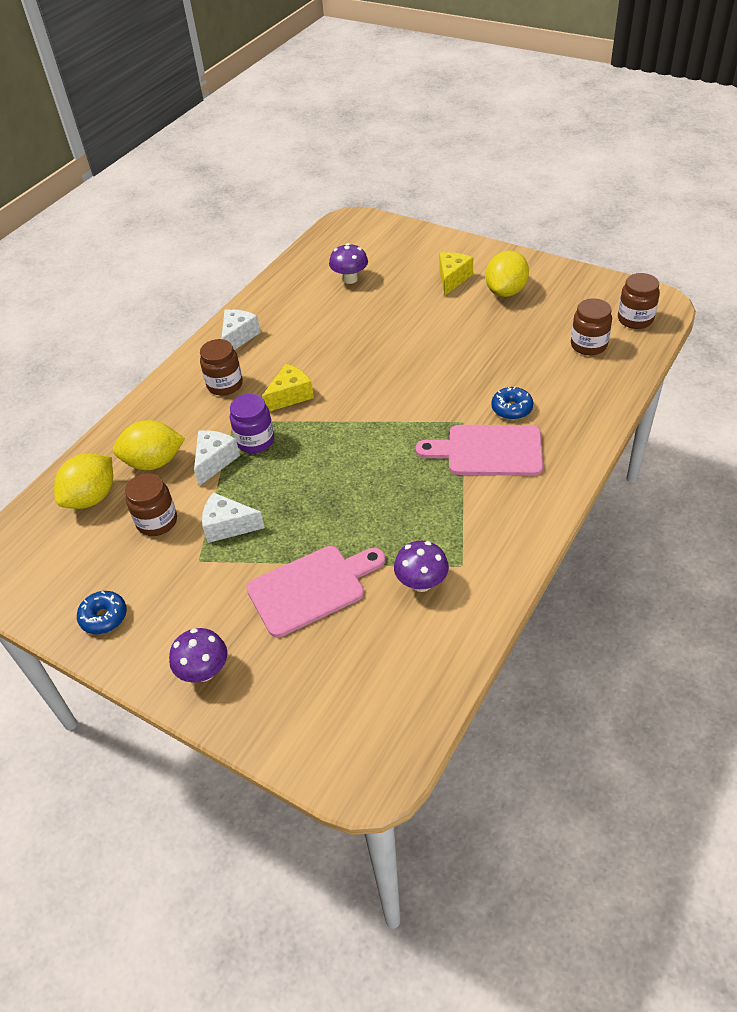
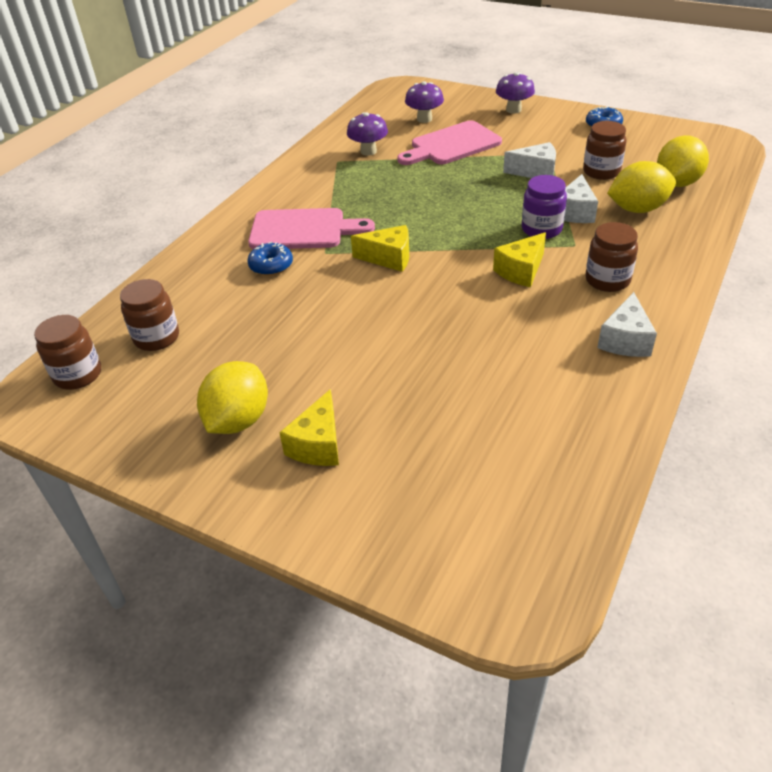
camera: 175 degrees right, 5 degrees down
purple mushroom [329,243,368,284] -> purple mushroom moved to [405,81,444,123]
none -> yellow cheese [351,225,409,272]

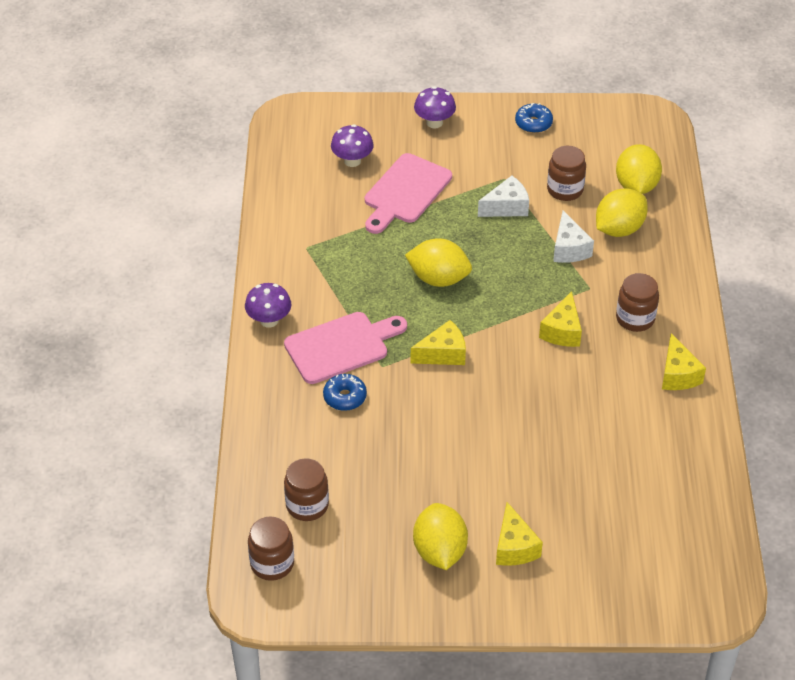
camera: 30 degrees left, 5 degrees up
purple mushroom [347,112,388,156] -> purple mushroom moved to [245,283,291,328]
purple jar [522,175,567,239] -> none
white cheese [597,292,657,357] -> yellow cheese [662,333,706,390]
none -> yellow lemon [405,238,472,287]

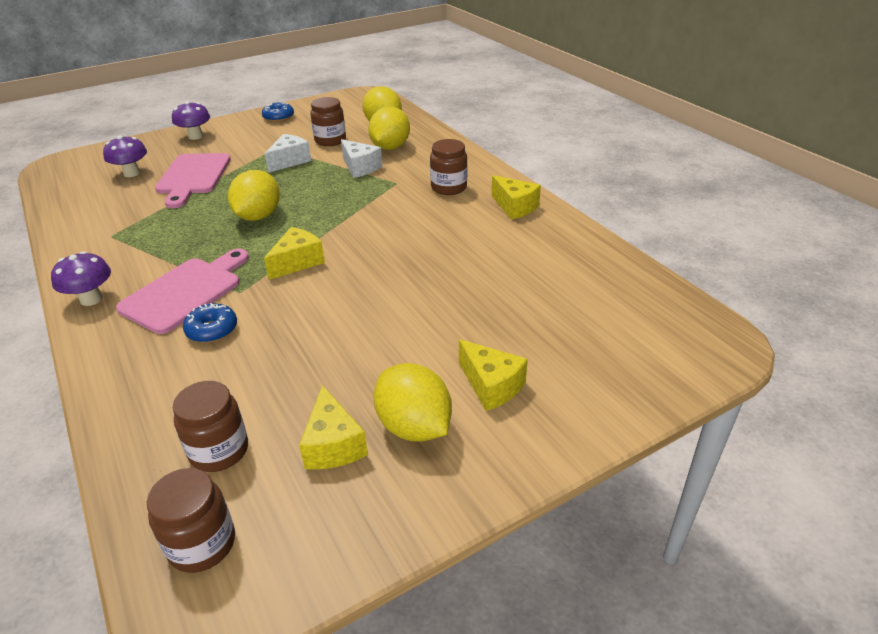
camera: 30 degrees left, 10 degrees down
yellow lemon [405,238,472,287] -> yellow lemon turned 60 degrees counterclockwise [228,170,280,221]
yellow cheese [539,291,582,347] -> yellow cheese moved to [299,385,368,469]

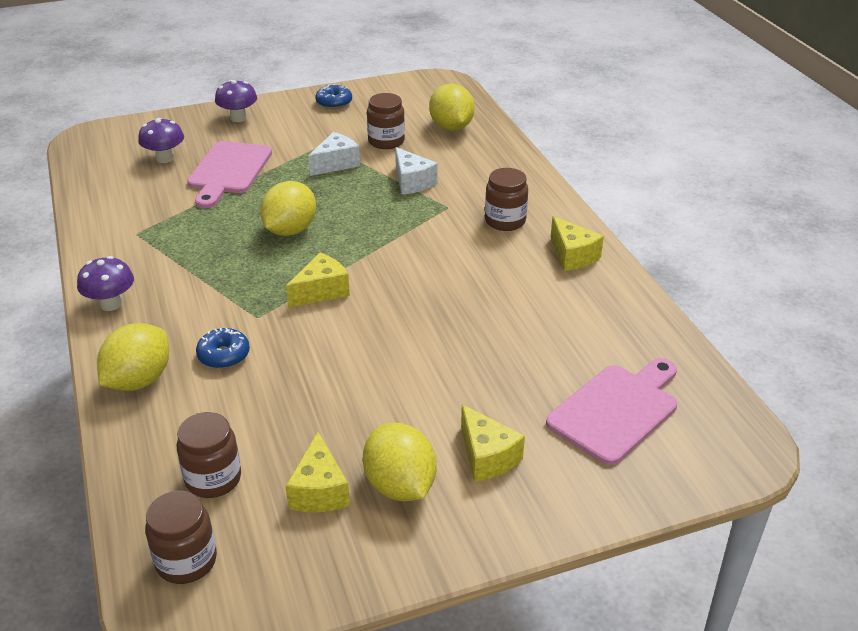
camera: 10 degrees right, 0 degrees up
pink cutting board [116,249,249,334] -> pink cutting board moved to [546,358,677,465]
yellow lemon [368,107,410,150] -> yellow lemon moved to [97,323,169,391]

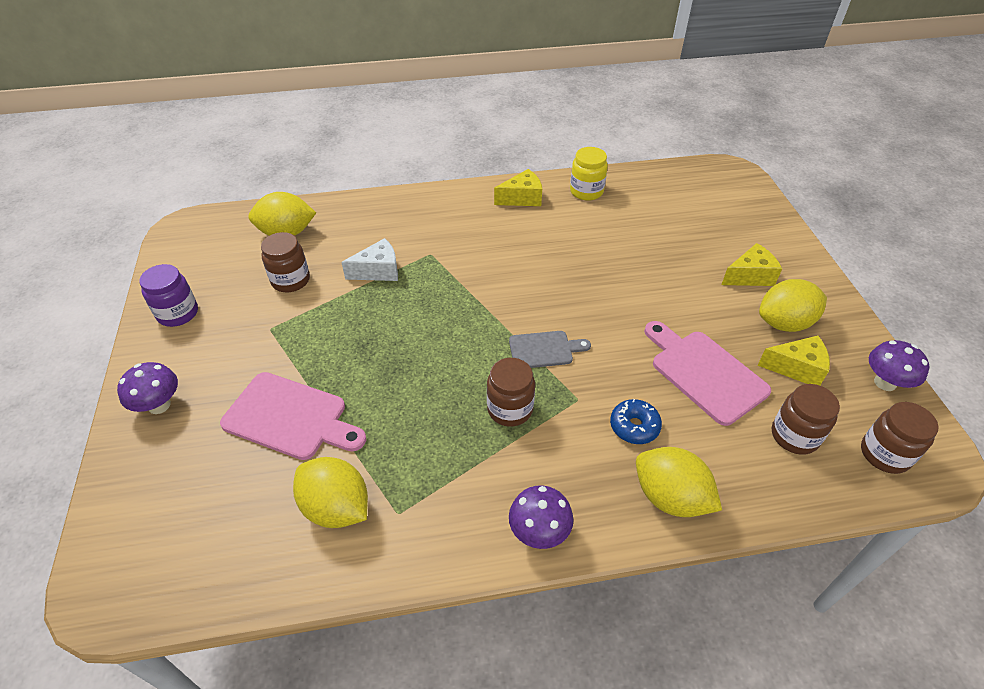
camera: 80 degrees left, 10 degrees up
purple mushroom [138,118,184,163] -> purple mushroom moved to [869,340,929,391]
yellow lemon [260,181,316,236] -> yellow lemon moved to [293,457,368,528]
yellow cheese [286,253,350,307] -> grey cutting board [509,331,591,368]
white cheese [308,132,360,176] -> none
blue donut [315,84,352,109] -> purple jar [139,264,198,327]
brown jar [485,168,528,231] -> brown jar moved to [487,358,535,427]
pink cutting board [546,358,677,465] -> pink cutting board moved to [644,321,771,426]
none -> yellow jar [570,147,608,201]

